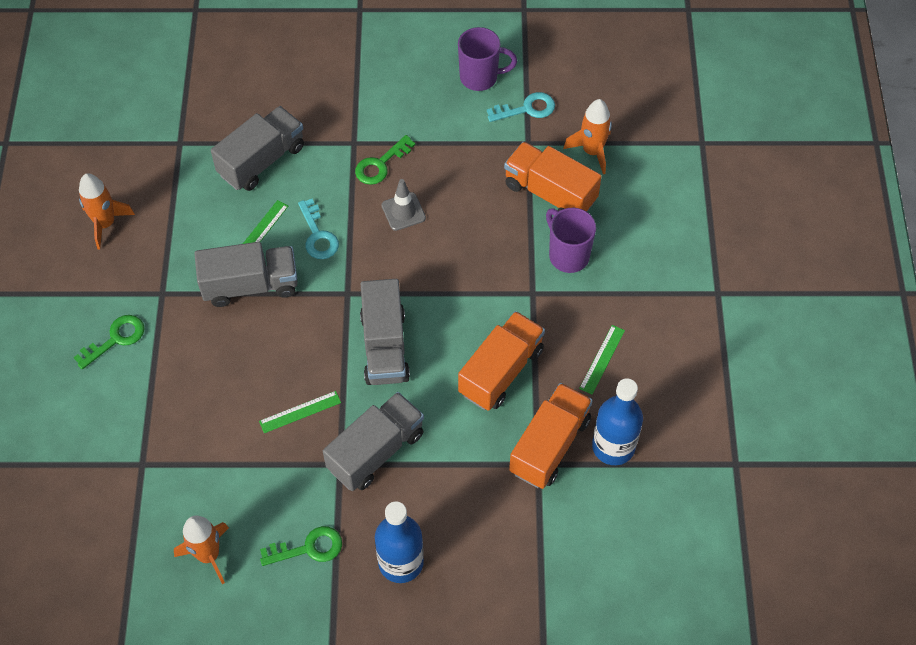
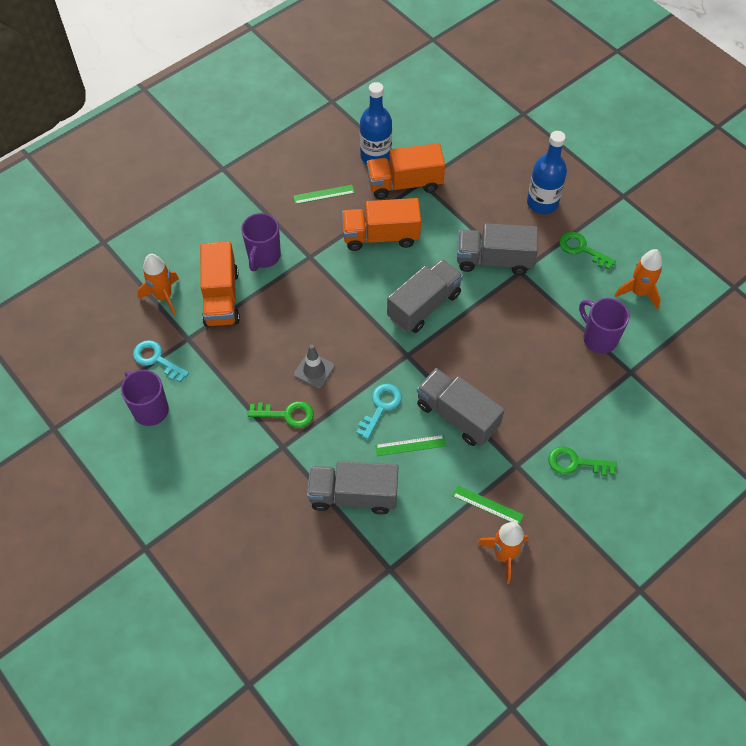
camera: 130 degrees left, 0 degrees up
green ruler [259,391,341,433] -> green ruler moved to [452,485,524,525]
none -> purple mug [579,298,630,354]

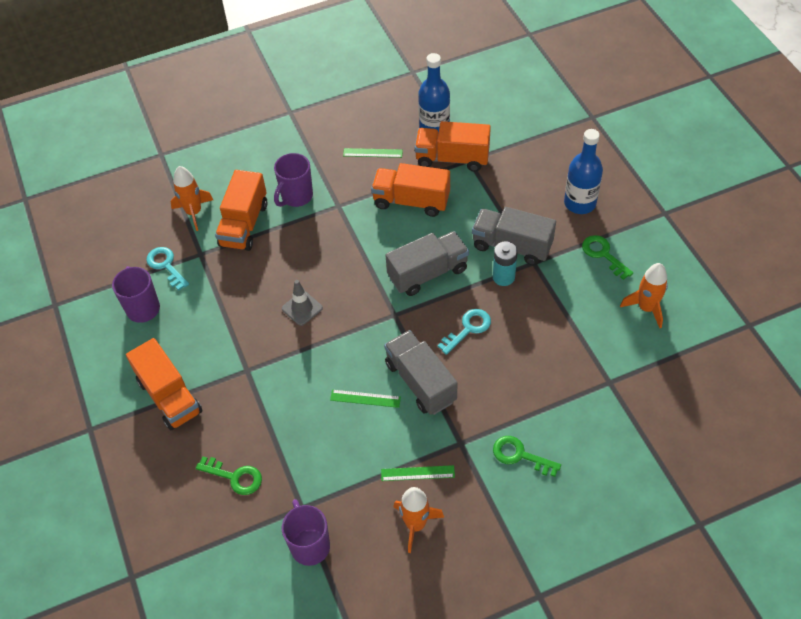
camera: 20 degrees right, 5 degrees down
green key [248,401,314,428] -> green key moved to [196,457,262,495]
grey truck [307,461,398,514] -> none
turquoise key [356,384,402,440] -> turquoise key moved to [438,309,491,355]
green ruler [452,485,524,525] -> green ruler turned 45 degrees counterclockwise [381,465,455,481]
purple mug [579,298,630,354] -> purple mug moved to [282,499,330,566]
none -> orange truck [126,338,202,430]
none -> turquoise battery [493,241,518,286]

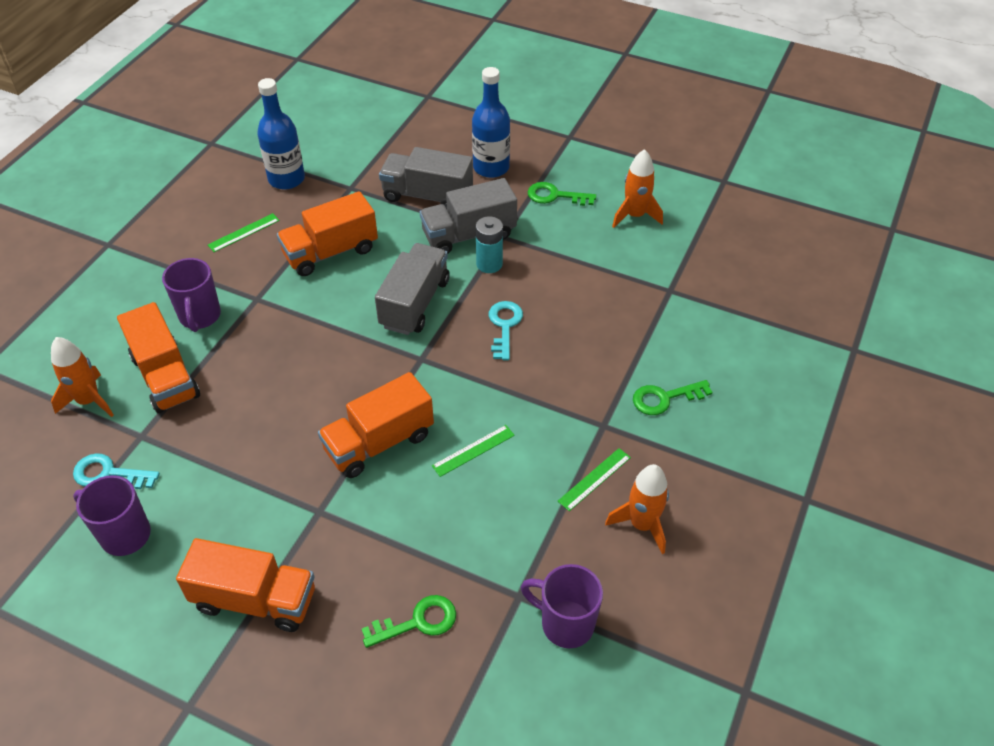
camera: 45 degrees left, 5 degrees down
grey traffic cone [282,280,323,326] -> none
grey truck [384,330,457,415] -> grey truck moved to [379,147,473,209]
orange truck [415,121,491,172] -> orange truck moved to [318,372,434,478]

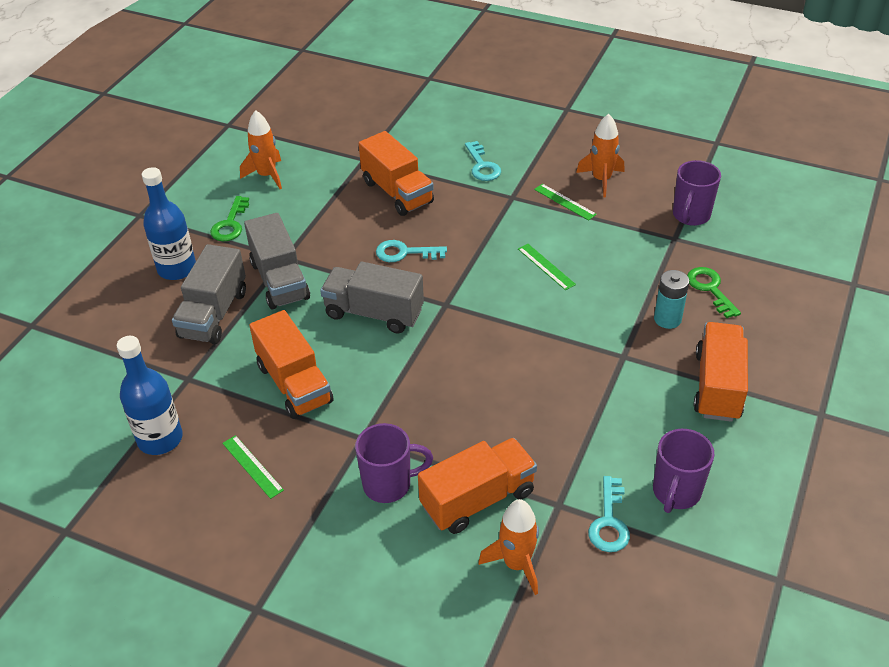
camera: 90 degrees left, 5 degrees down
orange truck [318,372,434,478] -> orange truck moved to [359,131,434,216]
turquoise battery [476,216,503,273] -> turquoise battery moved to [654,270,689,329]
green key [633,380,713,415] -> turquoise key [465,141,501,181]

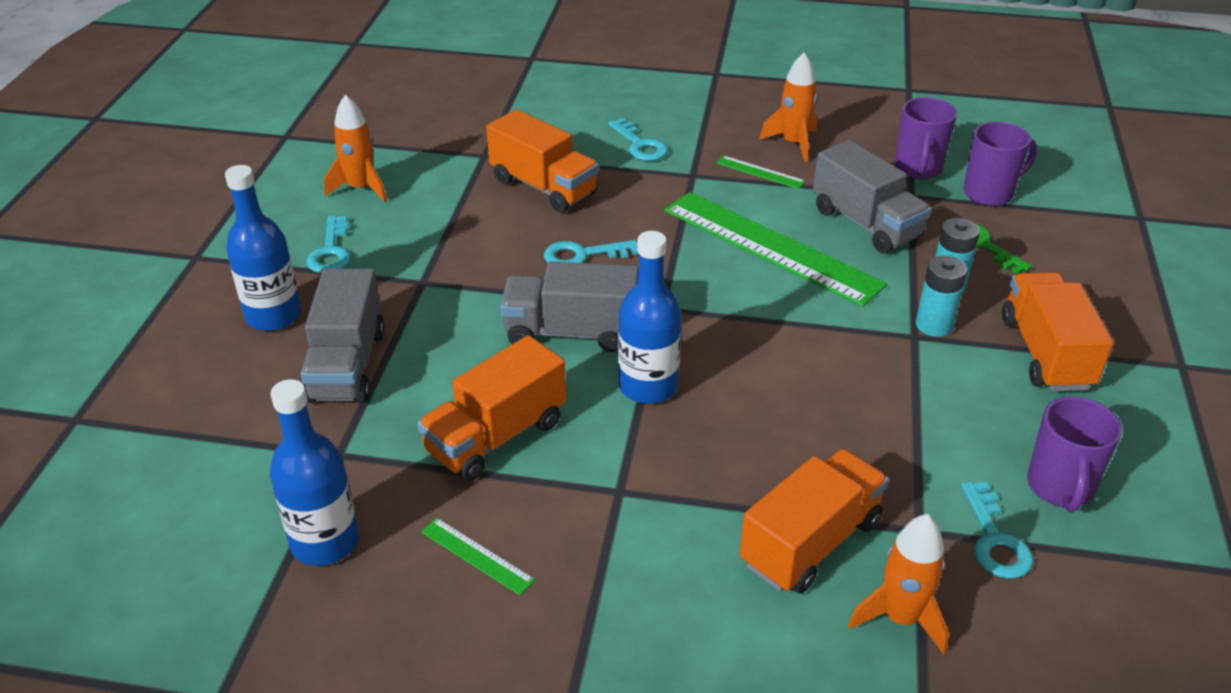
camera: 15 degrees left, 5 degrees down
green key [210,196,249,241] -> turquoise key [306,216,351,273]
grey truck [244,213,310,309] -> grey truck moved to [813,140,931,253]
orange truck [249,310,334,419] -> orange truck turned 90 degrees clockwise [417,335,566,482]
purple mug [355,423,433,503] -> purple mug moved to [964,122,1037,206]
green ruler [518,244,576,290] -> green ruler [664,192,887,306], size x2.44
none -> blue bottle [618,231,681,404]
none -> turquoise battery [916,256,967,337]

